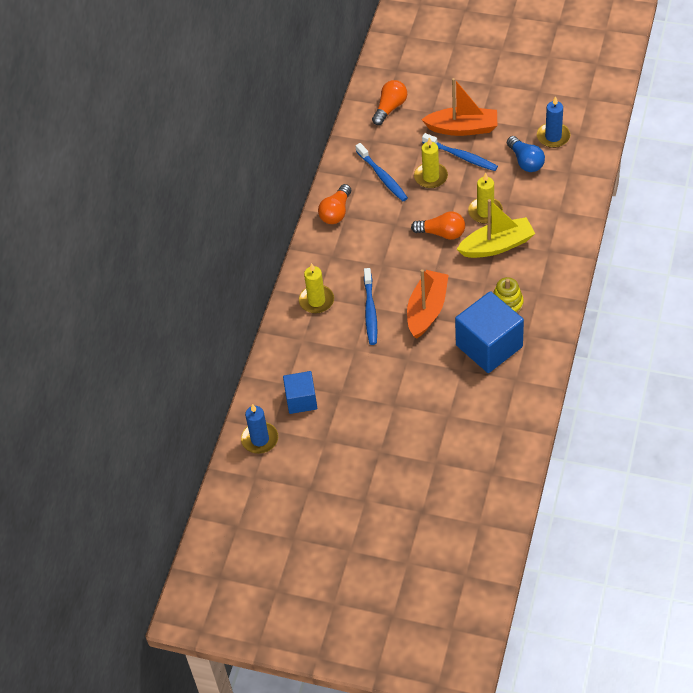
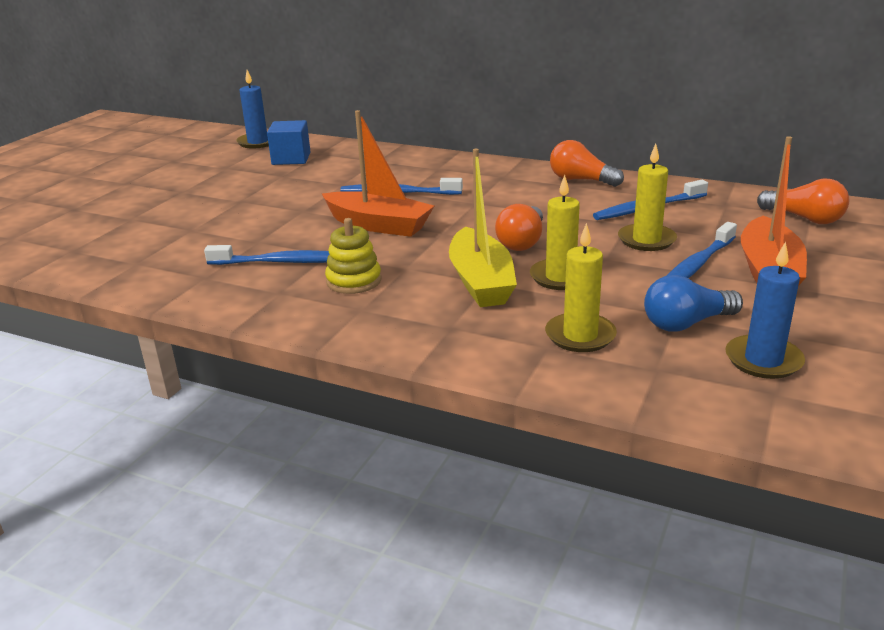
camera: 95 degrees right, 25 degrees down
yellow candle [299,263,334,313] -> yellow candle moved to [545,223,617,352]
blue cube [455,291,524,373] -> blue toothbrush [204,245,330,265]

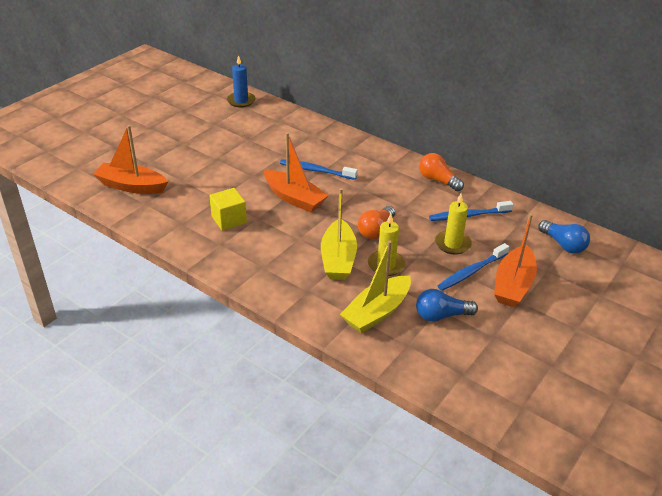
camera: 10 degrees right, 10 degrees up
blue toothbrush [204,245,330,265] -> yellow cube [209,188,247,231]
blue cube [267,120,311,165] -> none
yellow stacking toy [325,218,382,294] -> none
yellow candle [545,223,617,352] -> yellow boat [340,240,411,333]
blue candle [726,242,805,379] -> none
orange light bulb [757,178,849,224] -> blue light bulb [538,220,590,254]
none -> orange boat [93,125,168,194]

